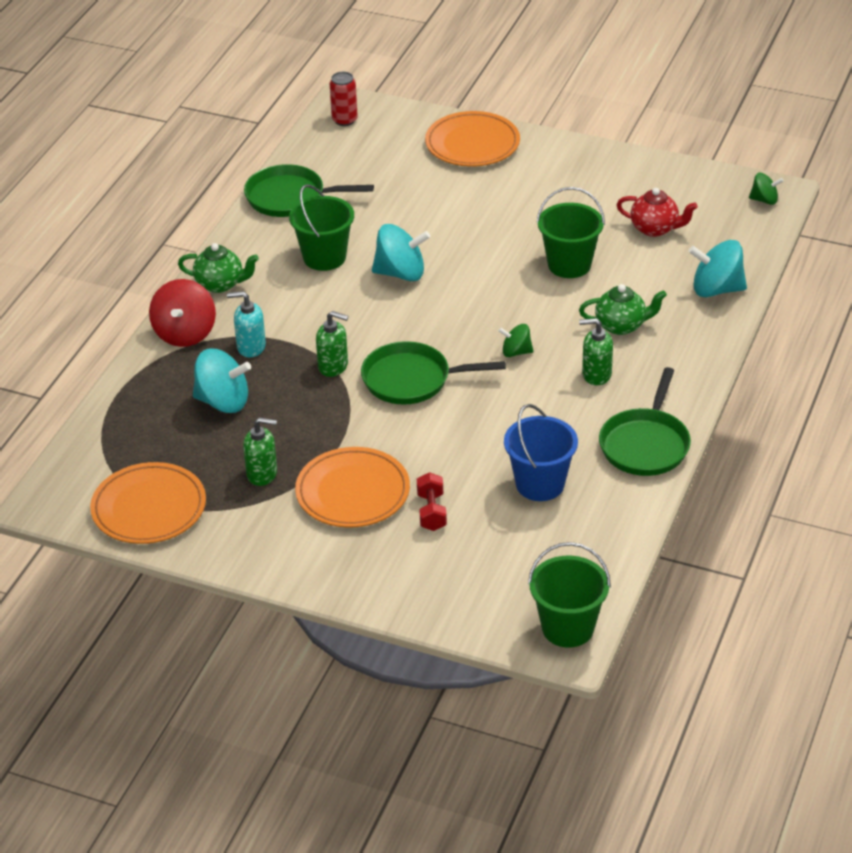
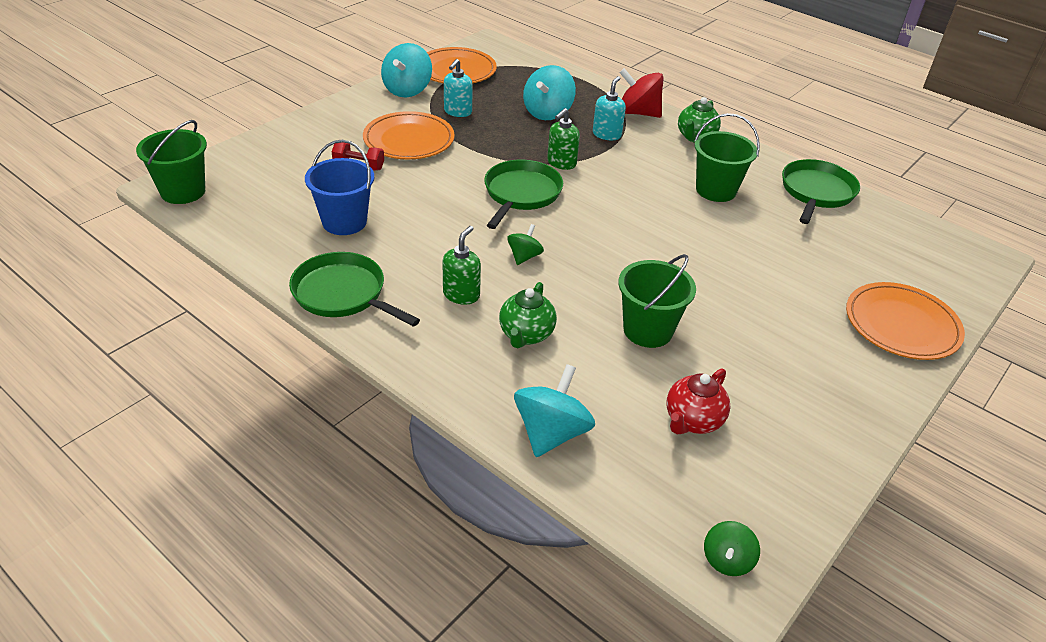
camera: 105 degrees right, 0 degrees up
green soap dispenser [243,417,277,486] -> turquoise soap dispenser [444,59,473,117]
red can [330,72,358,126] -> none
turquoise spinning top [372,224,430,281] -> turquoise spinning top moved to [381,43,432,98]

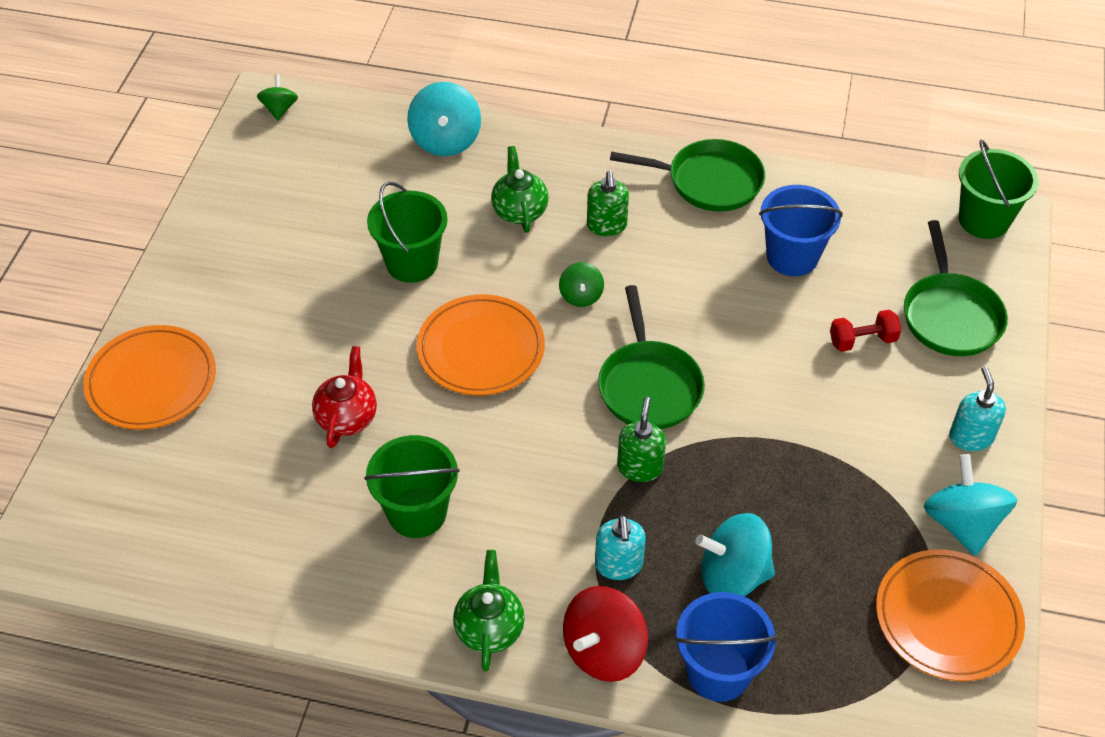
camera: 155 degrees right, 10 degrees up
orange plate [363,111,455,160] -> orange plate moved to [417,294,545,395]
turquoise soap dispenser [444,59,473,117] -> turquoise soap dispenser moved to [949,366,1006,451]
turquoise spinning top [523,65,576,120] -> turquoise spinning top turned 90 degrees counterclockwise [695,513,775,596]
red spinning top [619,68,664,118] -> red spinning top turned 135 degrees clockwise [563,586,648,682]
red teapot [667,368,731,434] -> red teapot moved to [312,346,377,448]
green pan [782,159,860,224] -> green pan moved to [904,220,1008,356]
none -> blue bucket [674,592,778,702]

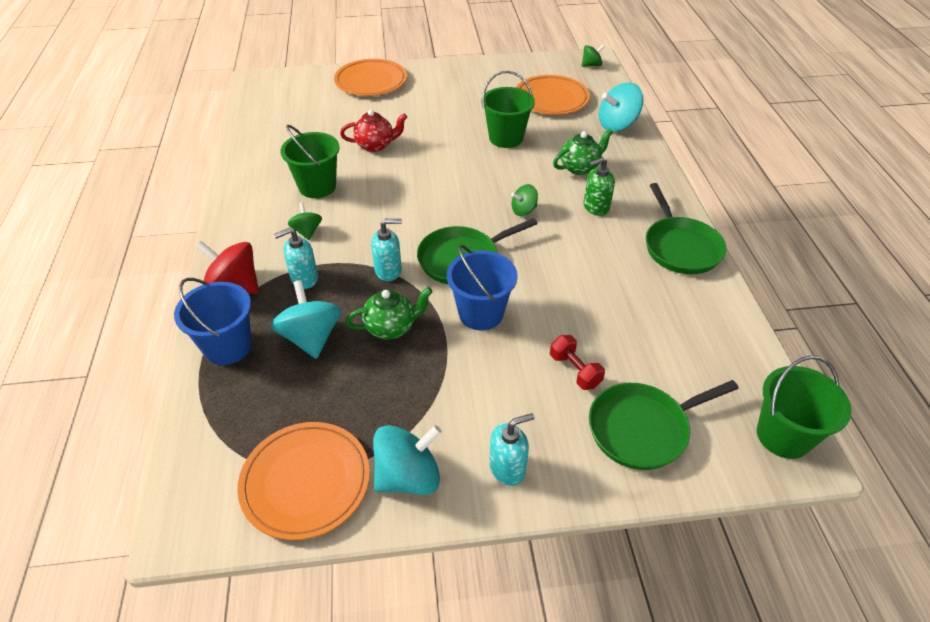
camera: 70 degrees right, 5 degrees down
orange plate [417,294,545,395] -> orange plate moved to [516,75,590,115]
green teapot [453,550,525,671] -> green teapot moved to [345,287,433,339]
green soap dispenser [617,397,666,482] -> turquoise soap dispenser [371,219,402,281]
blue bucket [759,185,843,276] -> blue bucket moved to [447,245,518,330]
none -> green spinning top [288,202,322,240]

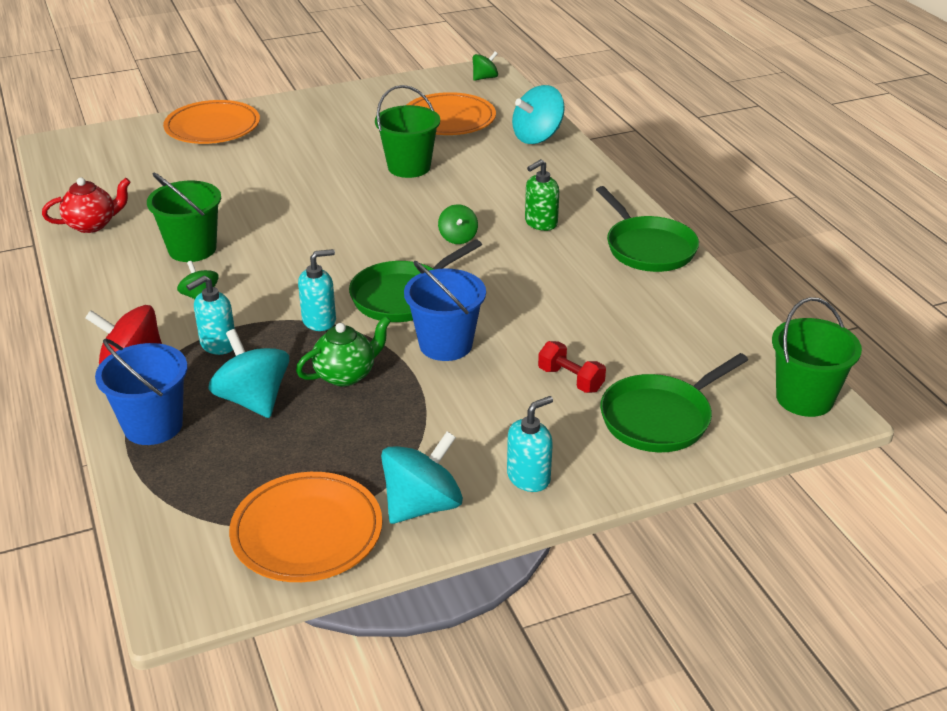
camera: 15 degrees left, 10 degrees down
red teapot [340,109,407,152] -> red teapot moved to [42,177,131,233]
green spinning top [511,184,538,216] -> green spinning top turned 60 degrees counterclockwise [438,204,478,244]
green teapot [553,129,613,175] -> none

